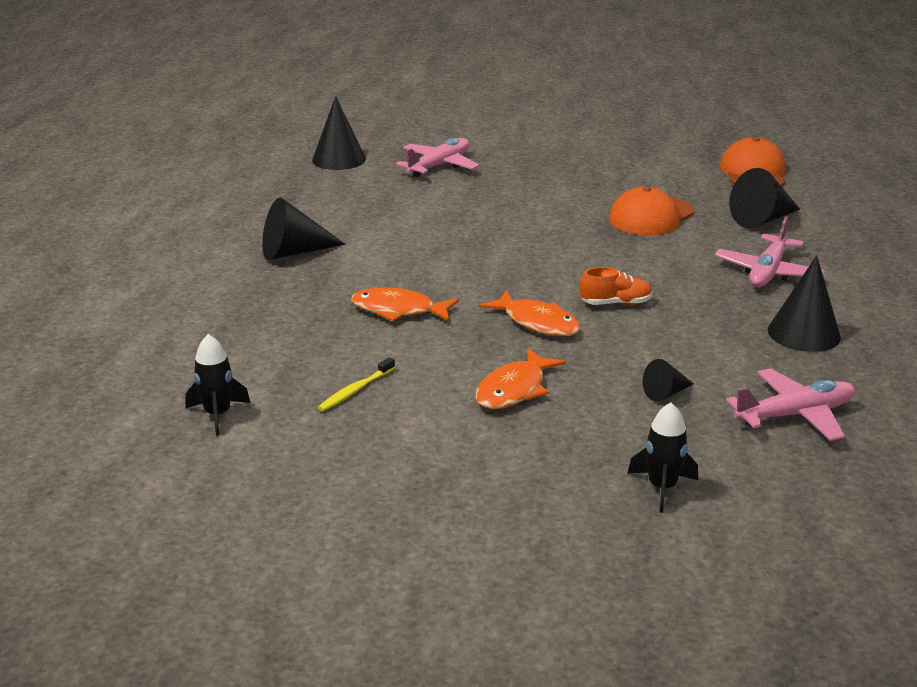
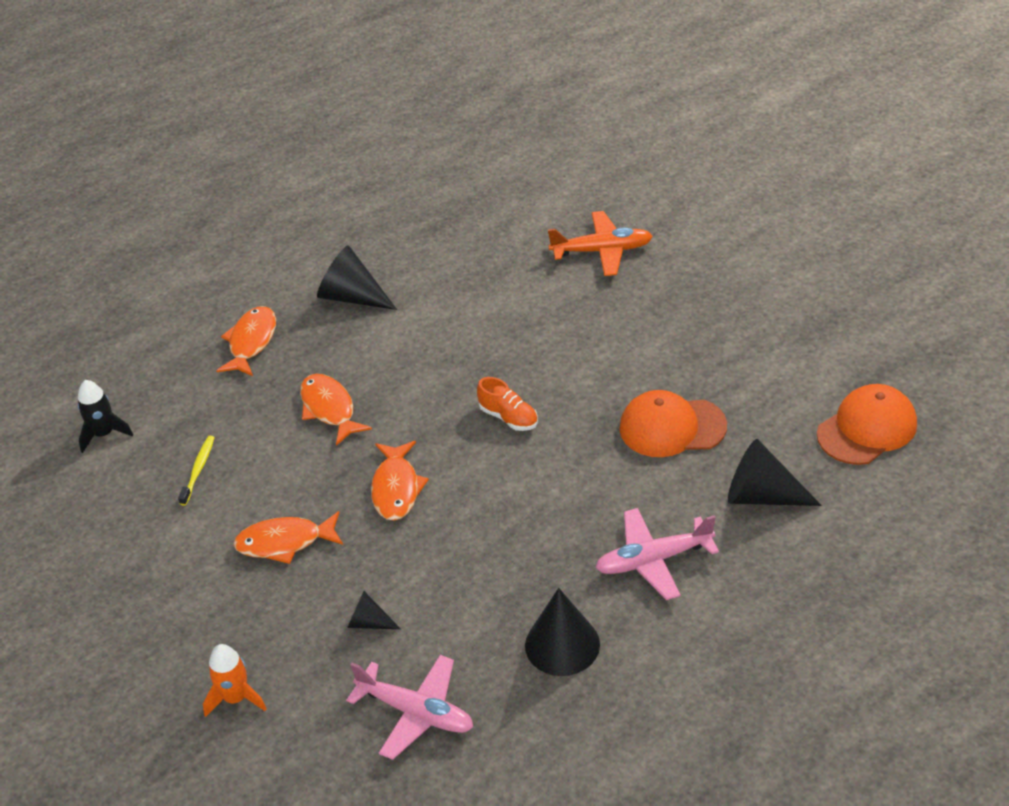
camera: 50 degrees right, 15 degrees up
black cone [312,96,366,170] -> none
yellow toothbrush [317,357,395,412] -> yellow toothbrush turned 105 degrees clockwise [178,436,215,506]
pink plane [396,138,479,177] -> orange plane [548,211,653,276]
orange shoe [580,267,653,305] -> orange shoe moved to [477,377,538,431]
black rocket [628,402,698,513] -> orange rocket [203,644,266,717]
none -> orange fish [216,306,276,376]

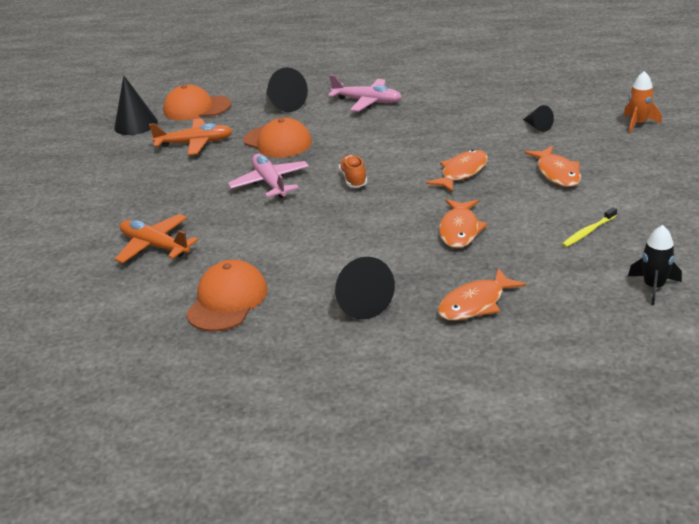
camera: 140 degrees left, 10 degrees down
orange fish [233,511,343,564] -> orange fish turned 45 degrees clockwise [525,146,581,187]
pink plane [346,655,473,760] -> pink plane moved to [228,154,309,198]
black cone [525,588,600,676] -> black cone moved to [114,76,158,135]
none -> orange plane [149,118,232,155]
none -> orange cap [186,260,267,332]

